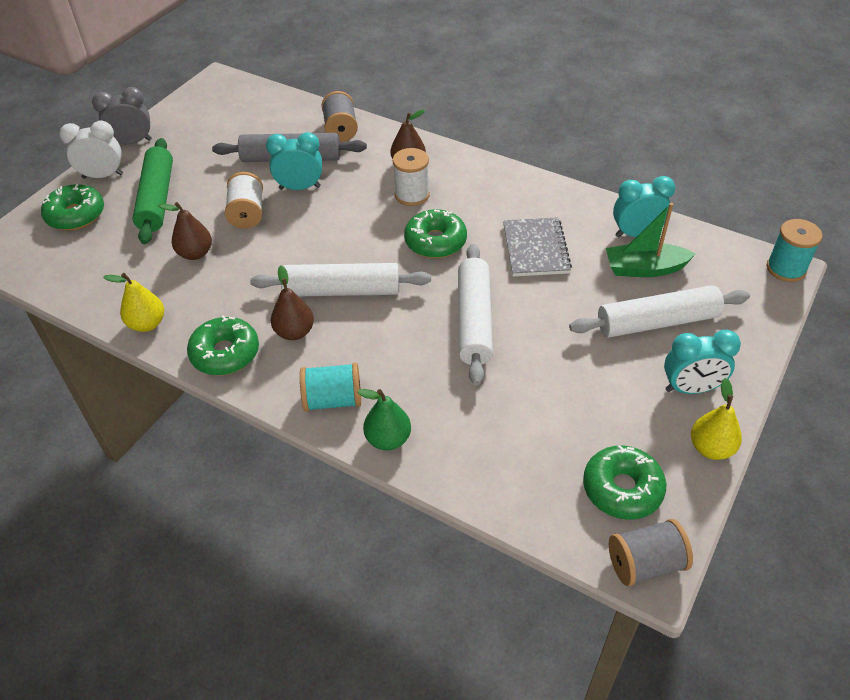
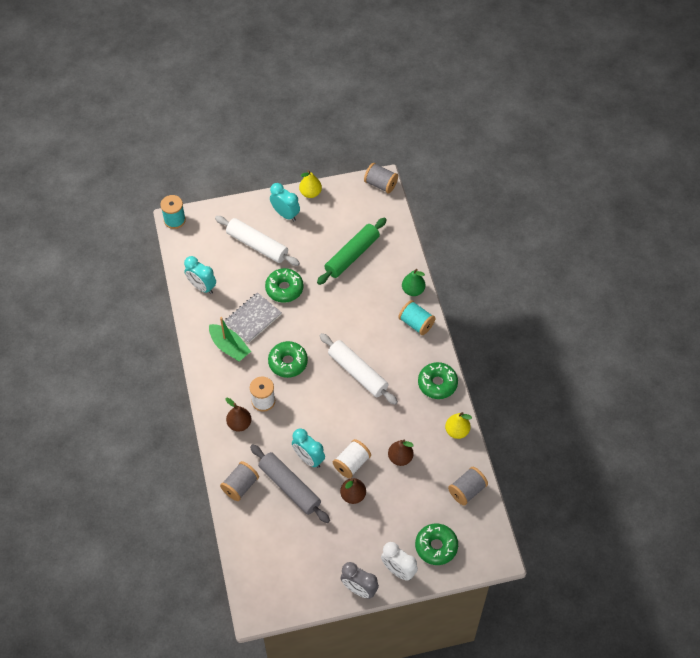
camera: 135 degrees left, 10 degrees up
green rolling pin [132,138,173,244] -> green rolling pin moved to [317,218,387,285]
brown pear [271,265,314,340] -> brown pear moved to [340,478,366,504]
white rolling pin [458,244,493,386] -> none
green donut [583,445,666,520] -> green donut moved to [265,268,304,303]
green boat [606,203,696,277] -> green boat moved to [209,317,251,362]
none -> grey spool [448,467,488,505]

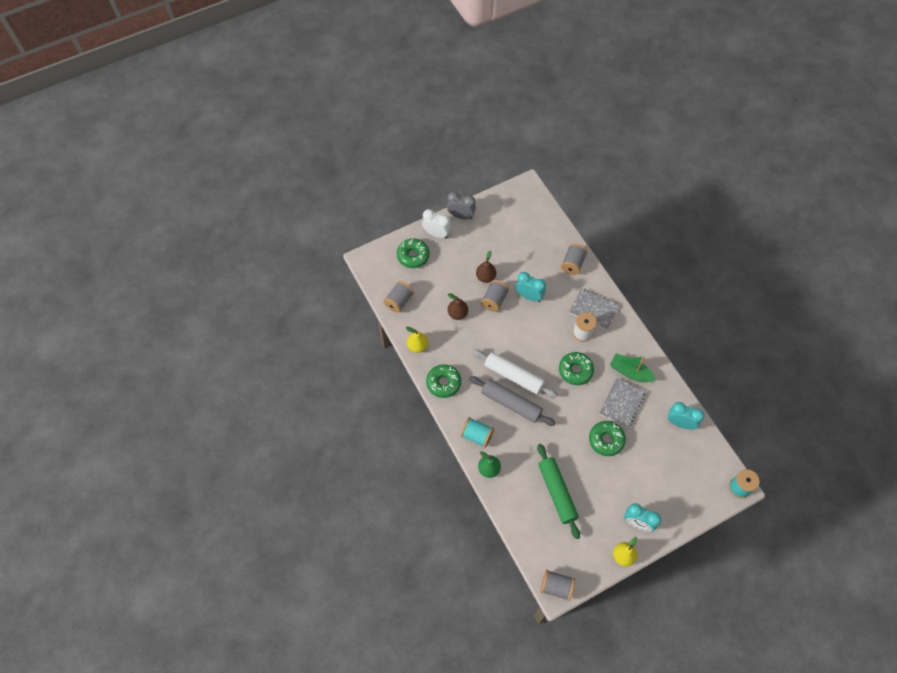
camera: 165 degrees right, 5 degrees up
white rolling pin [215,216,300,266] -> none
brown pear [225,398,252,432] -> grey notebook [569,288,619,330]
grey rolling pin [250,444,330,523] -> grey rolling pin moved to [470,376,556,426]
green rolling pin [317,218,387,285] -> green rolling pin turned 45 degrees counterclockwise [537,444,580,539]
white spool [333,439,371,478] -> grey spool [481,280,509,312]

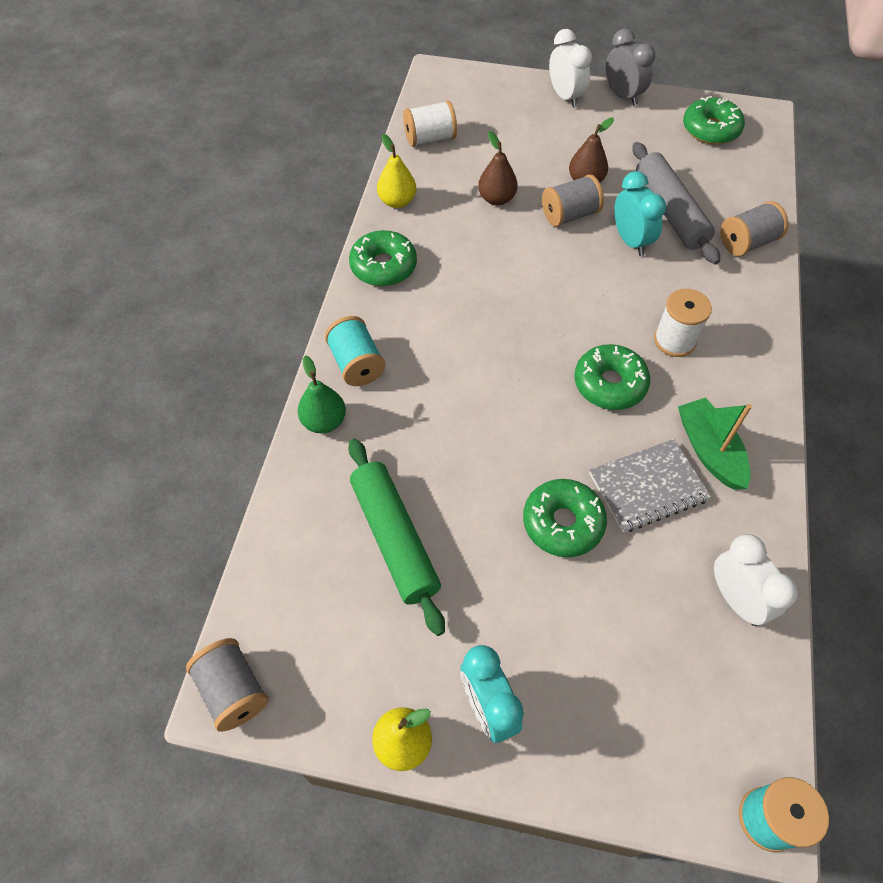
camera: 40 degrees right, 5 degrees down
grey spool [383,281,414,313] -> white spool [403,100,457,147]
green donut [397,238,430,268] -> green donut moved to [683,96,745,145]
grey rolling pin [470,376,556,426] -> grey rolling pin moved to [632,142,720,264]
white rolling pin [473,349,557,398] -> none
green rolling pin [537,444,580,539] -> green rolling pin turned 45 degrees counterclockwise [348,439,445,636]
grey notebook [569,288,619,330] -> none
turquoise clock [668,402,704,430] -> white clock [714,534,798,626]

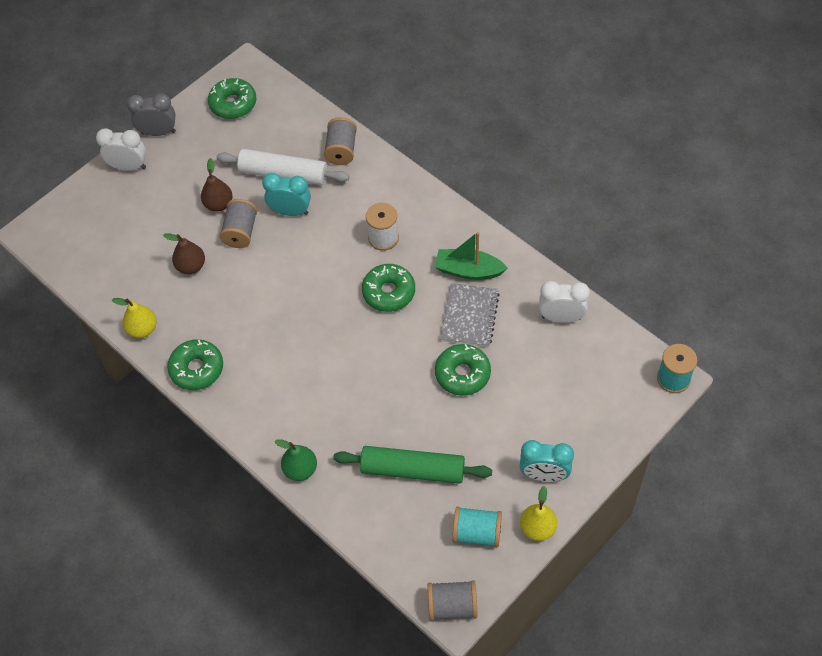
camera: 55 degrees left, 0 degrees up
turquoise spool [325,316,385,386] -> turquoise spool moved to [452,506,502,547]
white spool [403,100,457,147] -> none
grey rolling pin [632,142,720,264] -> white rolling pin [216,149,350,185]

